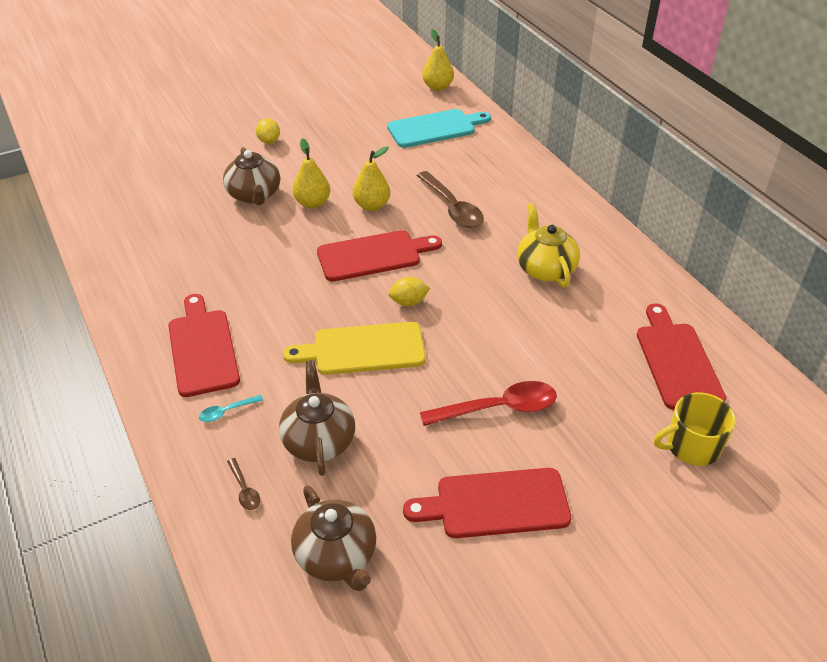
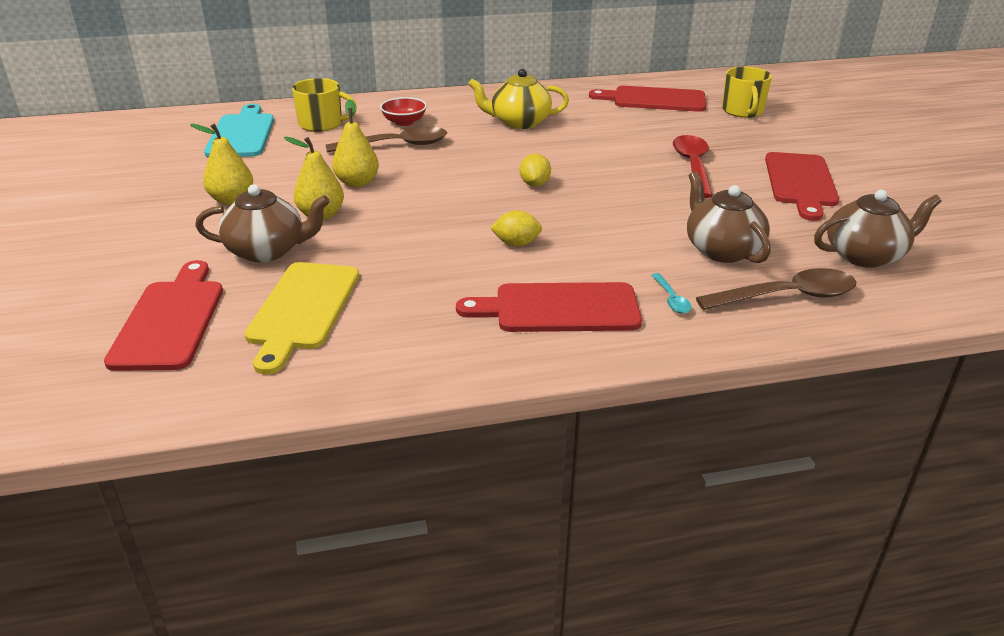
camera: 75 degrees left, 10 degrees down
brown spoon [227,458,260,510] -> brown spoon [696,268,856,310], size x2.13
yellow lemon [256,118,280,144] -> yellow lemon moved to [490,210,542,246]
brown teapot [279,360,355,476] -> brown teapot turned 60 degrees clockwise [687,171,771,263]
yellow cutting board [283,322,426,375] -> yellow cutting board moved to [244,262,359,375]
red cutting board [317,230,442,282] -> red cutting board moved to [104,260,223,371]
yellow pear [422,29,454,91] -> yellow pear moved to [190,123,253,205]
none -> yellow mug [292,78,357,132]
none -> red bowl [380,97,427,126]

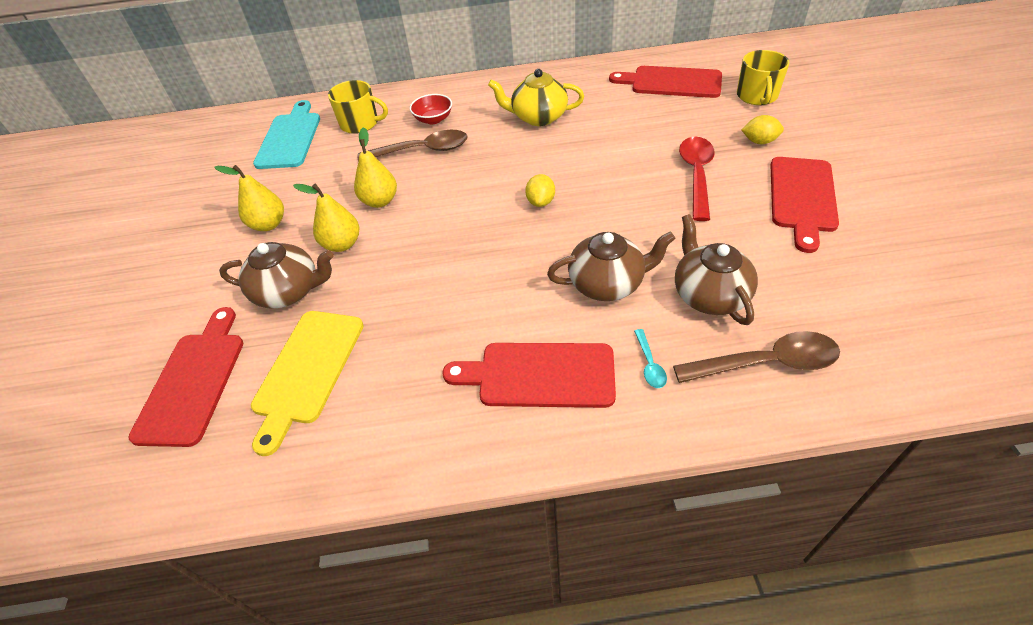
camera: 10 degrees right, 15 degrees up
yellow lemon [490,210,542,246] -> yellow lemon moved to [742,115,784,144]
brown teapot [814,190,942,268] -> brown teapot moved to [547,231,675,301]

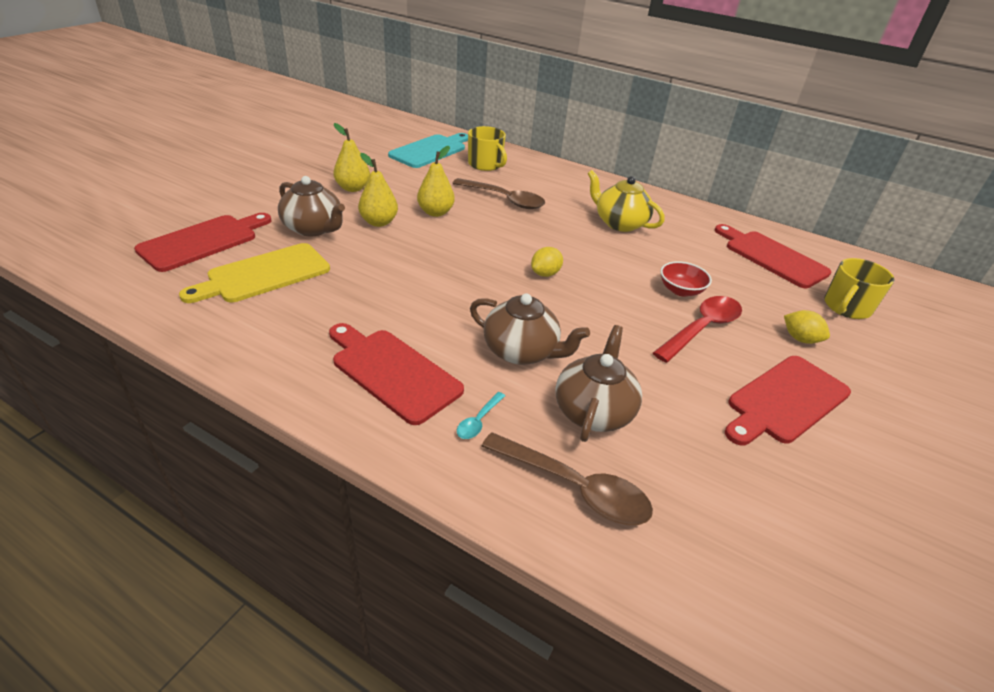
camera: 30 degrees right, 10 degrees down
red bowl [410,94,452,124] -> red bowl moved to [660,261,712,297]

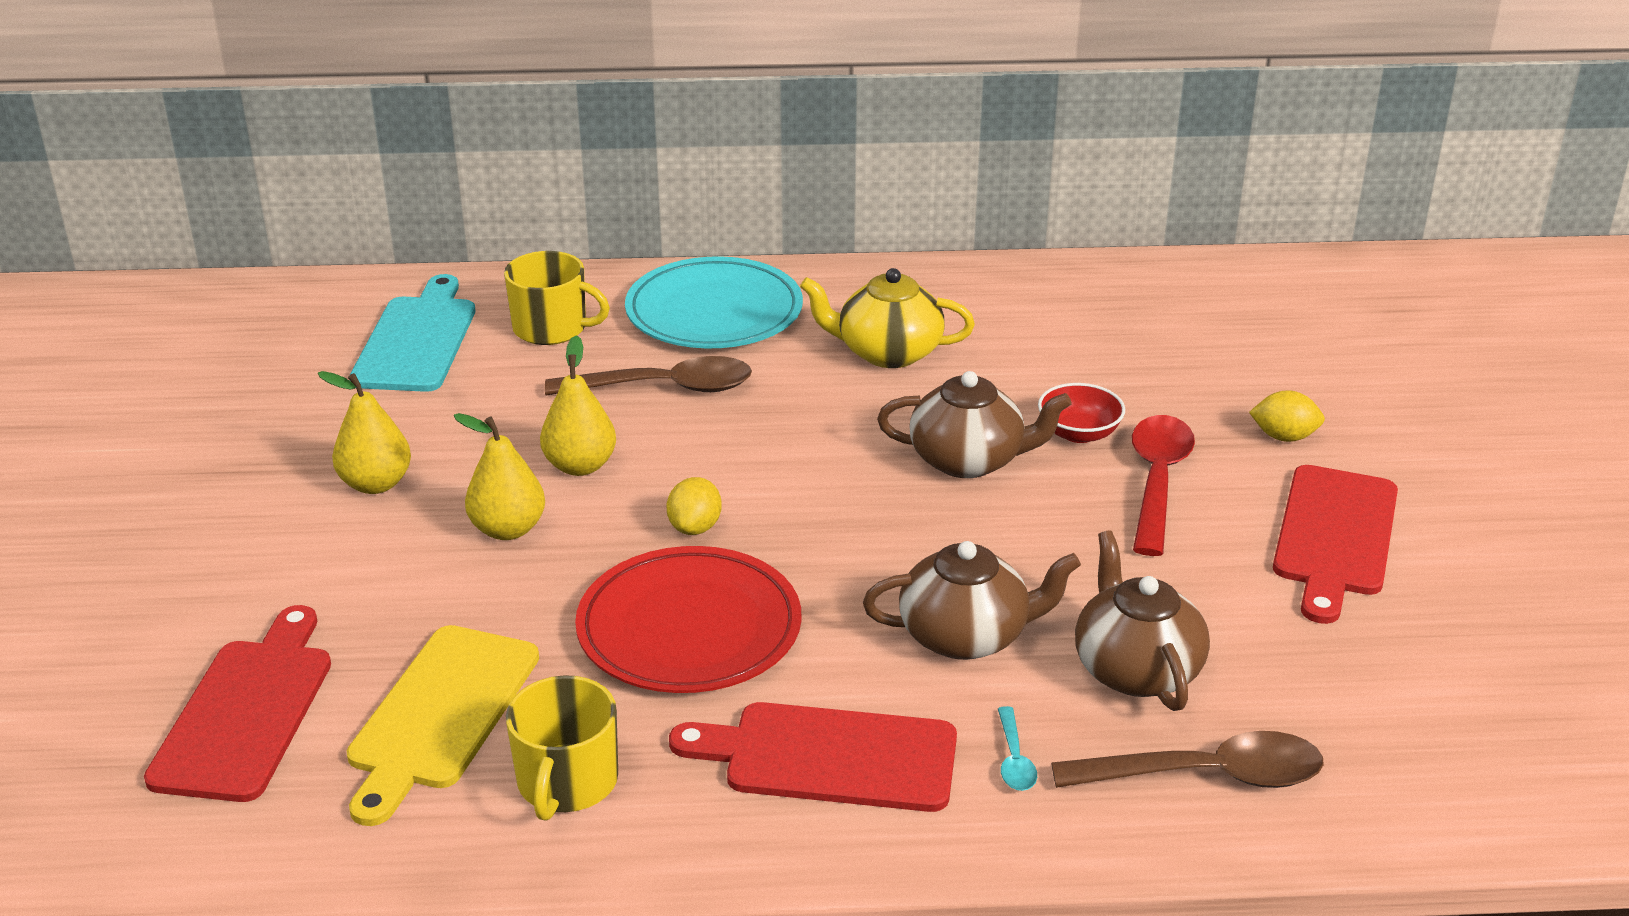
camera: 30 degrees left, 5 degrees down
brown teapot [278,176,345,236] -> brown teapot moved to [877,371,1072,478]
yellow lemon [531,247,563,277] -> yellow lemon moved to [666,477,722,535]
red cutting board [715,224,831,288] -> none
yellow mug [824,258,895,319] -> yellow mug moved to [506,675,618,821]
none -> red plate [575,546,802,693]
none -> turquoise plate [625,256,803,348]

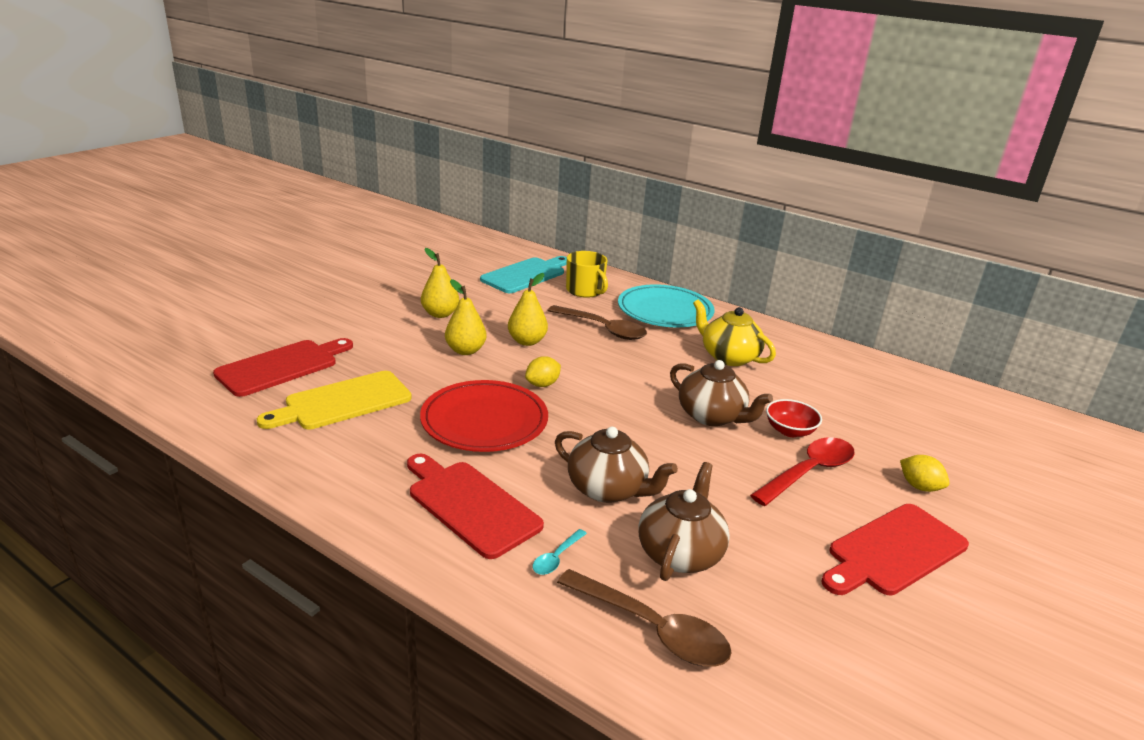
camera: 35 degrees right, 5 degrees down
yellow mug [506,675,618,821] -> none

